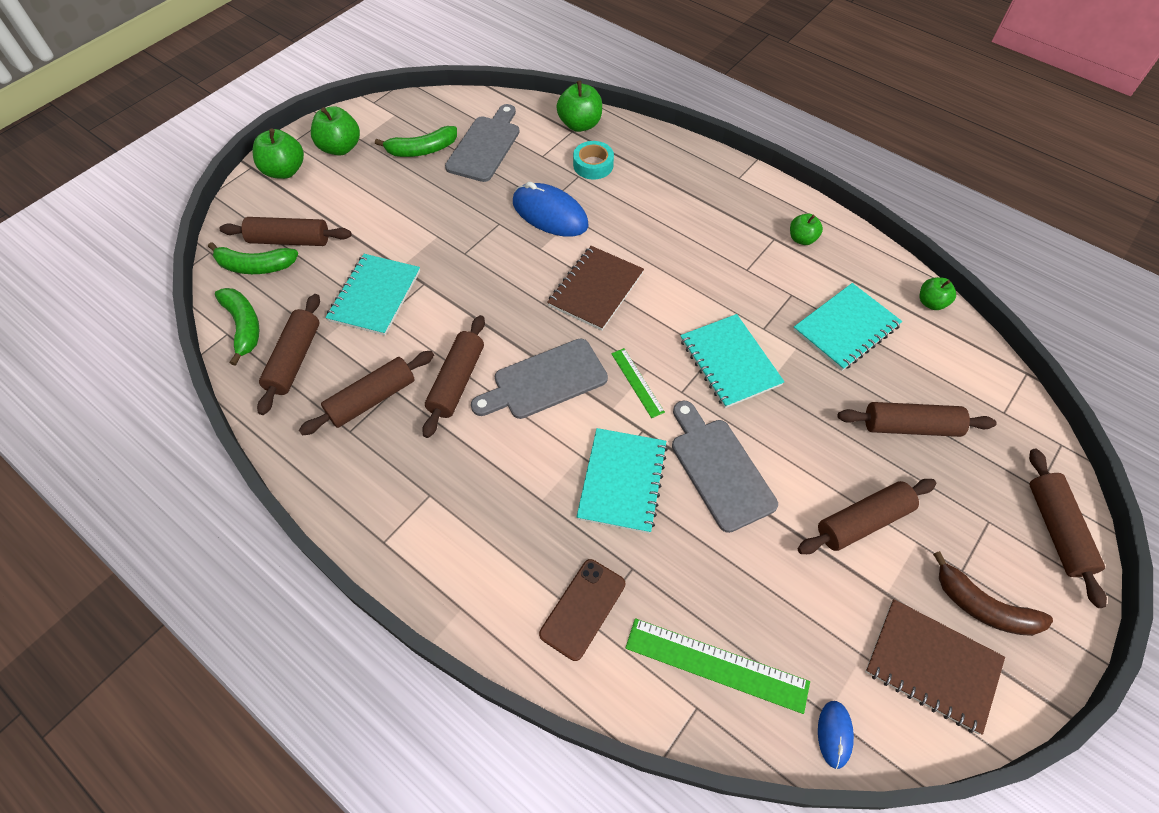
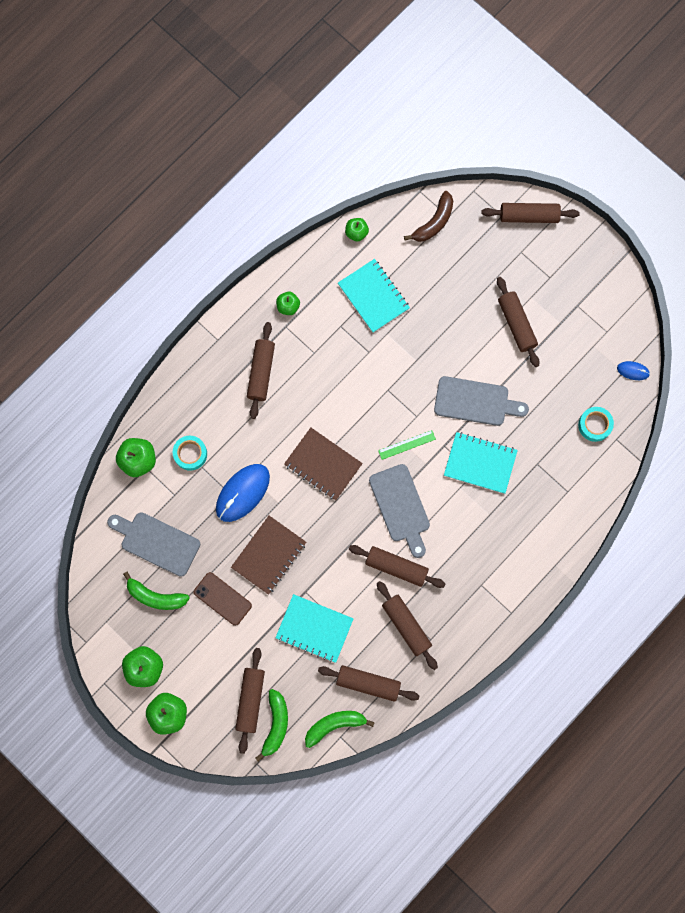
camera: 85 degrees left, 20 degrees up
green banana [375,126,457,157] -> green banana turned 120 degrees clockwise [123,571,190,610]
brown phone [539,559,625,661] -> brown phone moved to [194,572,252,626]
green ruler [625,618,810,714] -> turquoise tape [578,407,614,442]
grey cutting board [672,401,778,533] -> grey cutting board turned 150 degrees counterclockwise [434,376,529,426]
turquoise notebook [680,314,785,408] -> none
brown rolling pin [838,402,996,437] -> brown rolling pin moved to [247,322,275,419]
brown notebook [865,599,1005,735] -> brown notebook moved to [231,516,306,595]
brown banana [933,551,1053,636] -> brown banana moved to [404,191,453,242]

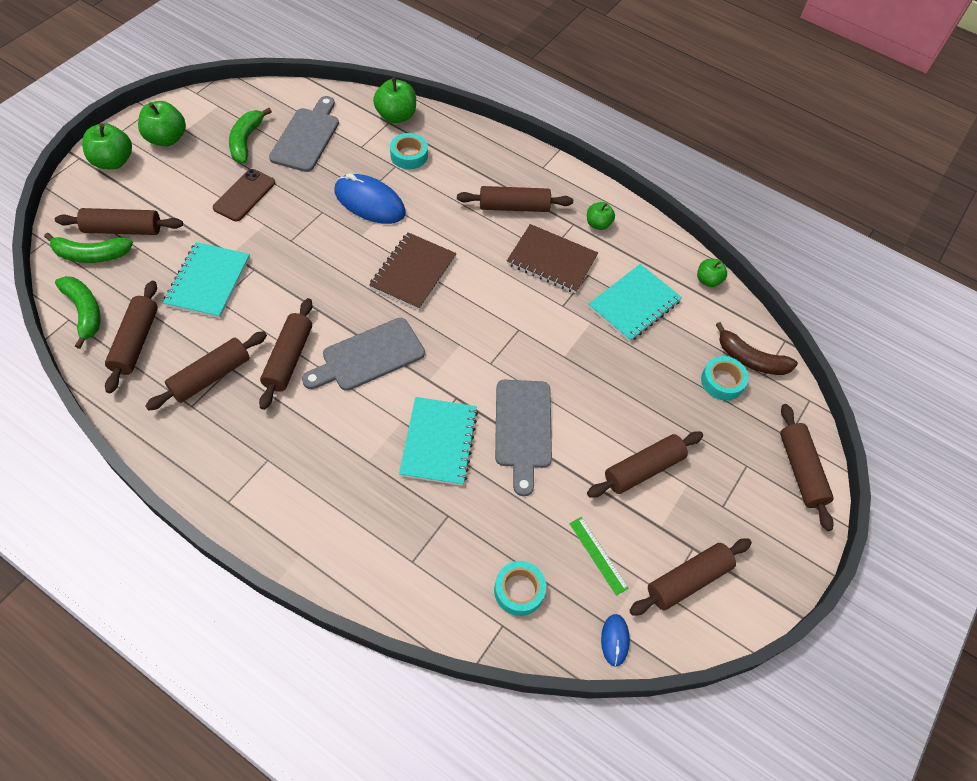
camera: 75 degrees right, 20 degrees down
brown notebook [231,516,306,595] -> brown notebook moved to [507,224,598,293]
green ruler [378,430,436,460] -> green ruler moved to [569,517,629,596]
none -> brown rolling pin [629,539,752,616]
none -> turquoise tape [701,356,749,401]

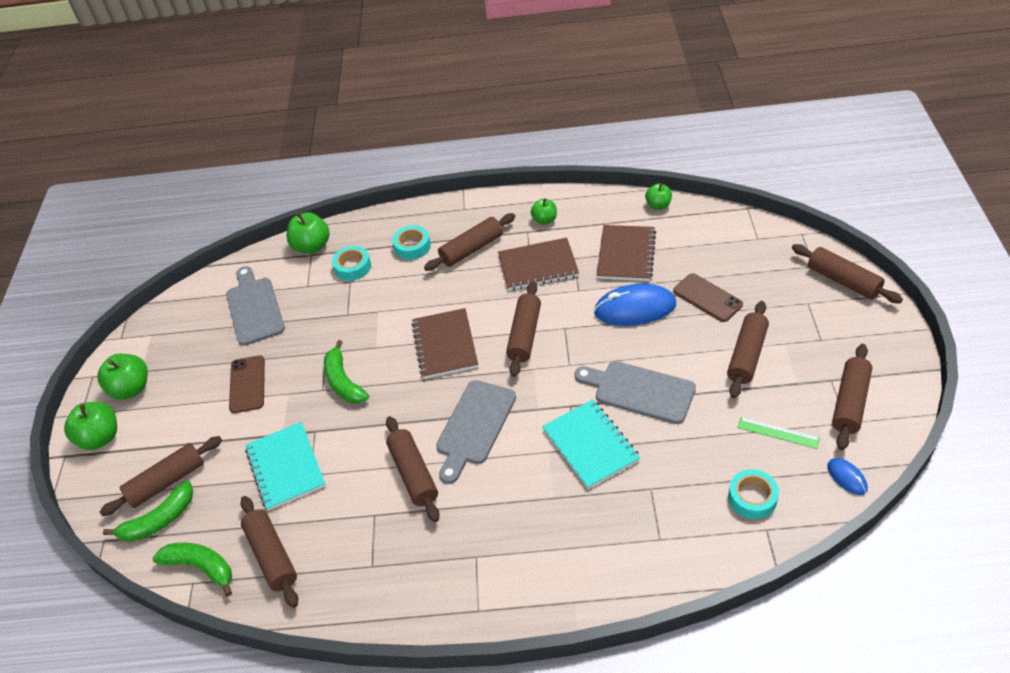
camera: 25 degrees left, 10 degrees down
brown rolling pin [145,331,267,411] -> brown rolling pin moved to [506,282,541,377]
green banana [229,108,272,163] -> green banana moved to [324,340,369,403]
blue mouse [335,173,406,224] -> blue mouse moved to [594,284,676,326]
grey cutting board [495,380,552,496] -> grey cutting board turned 150 degrees clockwise [574,361,696,424]
turquoise notebook [588,264,682,342] -> brown notebook [597,225,656,281]
turquoise tape [701,356,749,401] -> turquoise tape moved to [392,225,431,260]
brown banana [716,322,798,375] -> none
none -> brown phone [673,273,743,322]

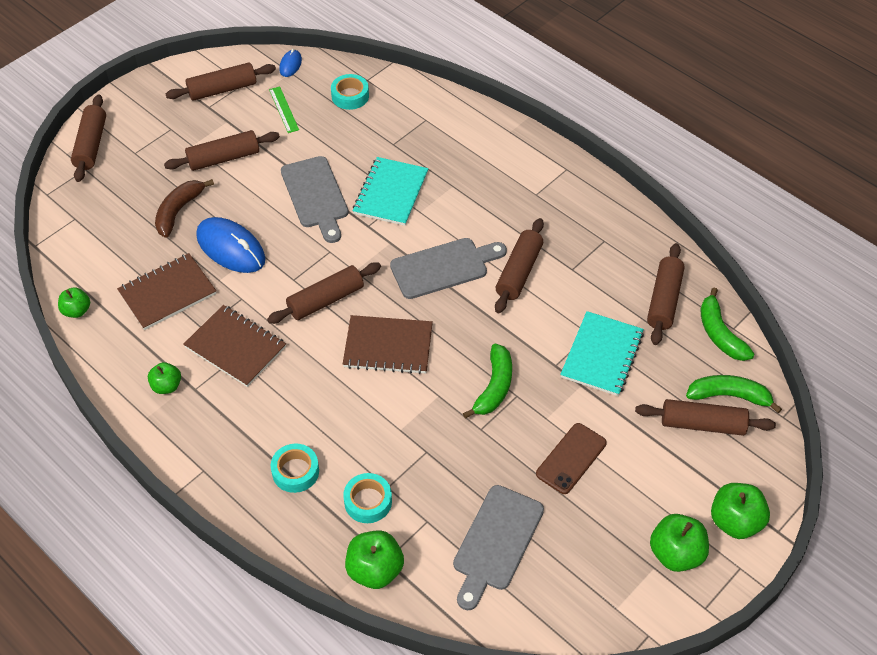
camera: 140 degrees left, 5 degrees up
brown notebook [411,308,478,379] -> brown notebook turned 60 degrees clockwise [343,315,433,374]
brown rolling pin [424,213,515,271] -> none
brown phone [673,273,743,322] -> brown banana [155,179,214,238]

